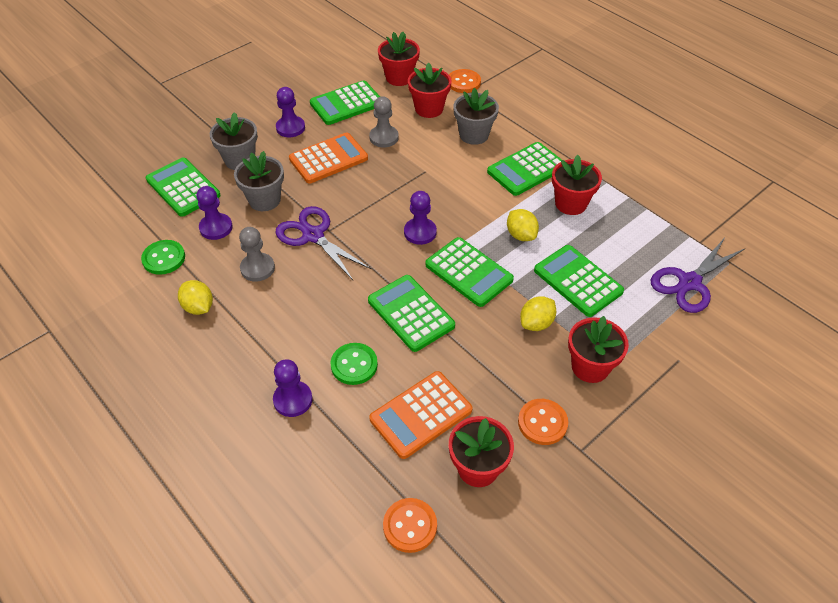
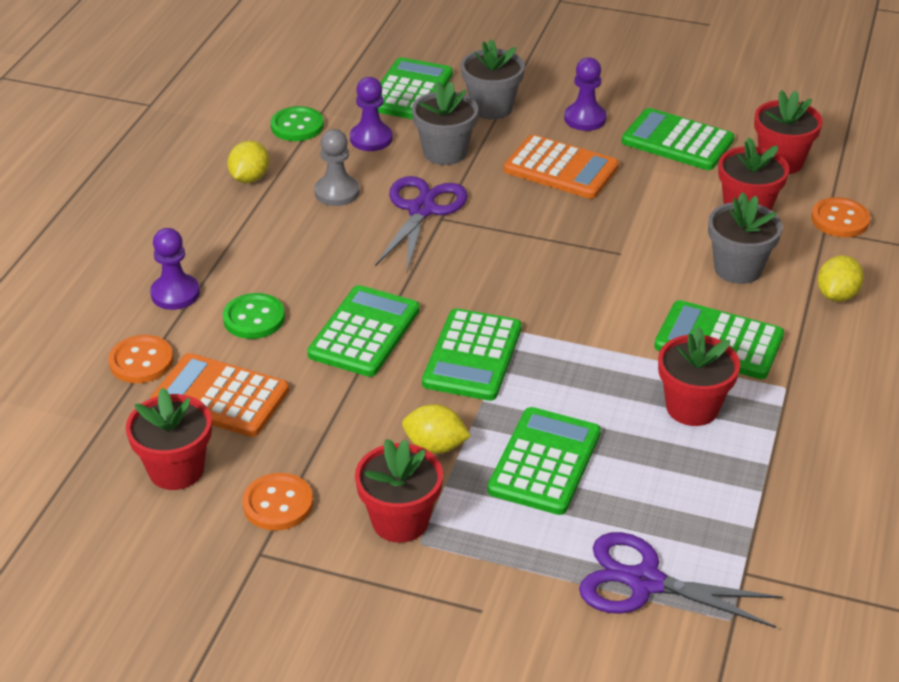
camera: 60 degrees right, 10 degrees down
grey pawn [369,96,399,147] -> none
orange button [383,498,437,553] -> orange button moved to [109,335,173,383]
purple pawn [404,191,437,245] -> none
yellow lemon [507,209,539,241] -> yellow lemon moved to [818,255,864,302]

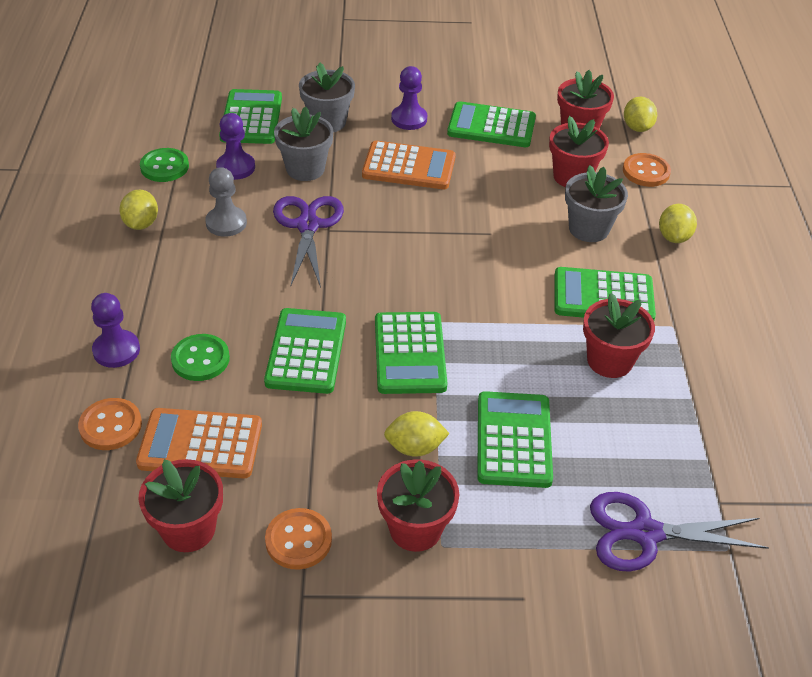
camera: 20 degrees left, 5 degrees up
none -> yellow lemon [624,97,657,132]

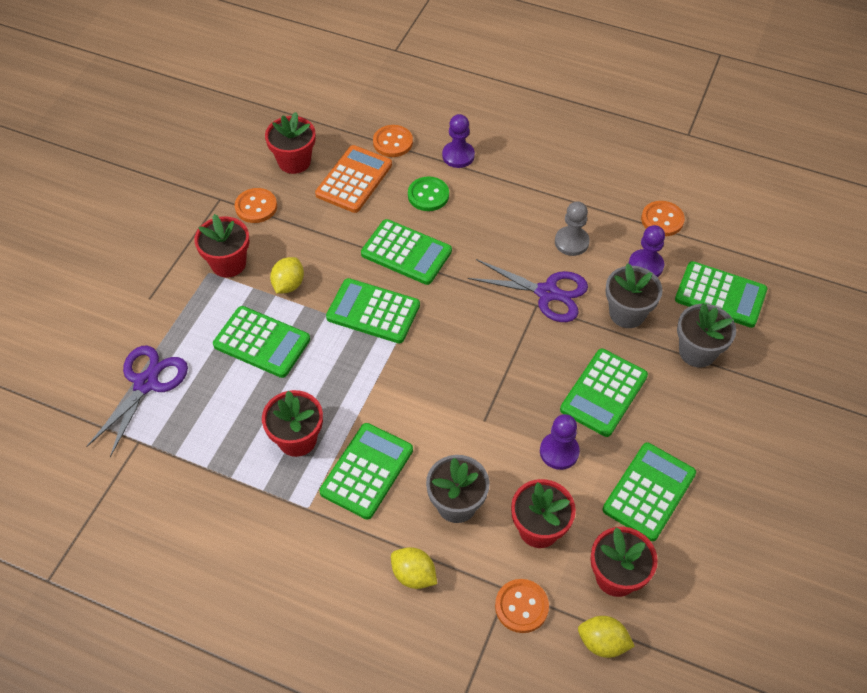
camera: 115 degrees right, 10 degrees up
yellow lemon [119,190,158,230] -> none
green button [140,148,189,182] -> orange button [641,201,685,236]
orange calculator [362,141,456,189] -> green calculator [560,349,648,437]
purple pawn [391,66,427,130] -> purple pawn moved to [540,414,580,470]

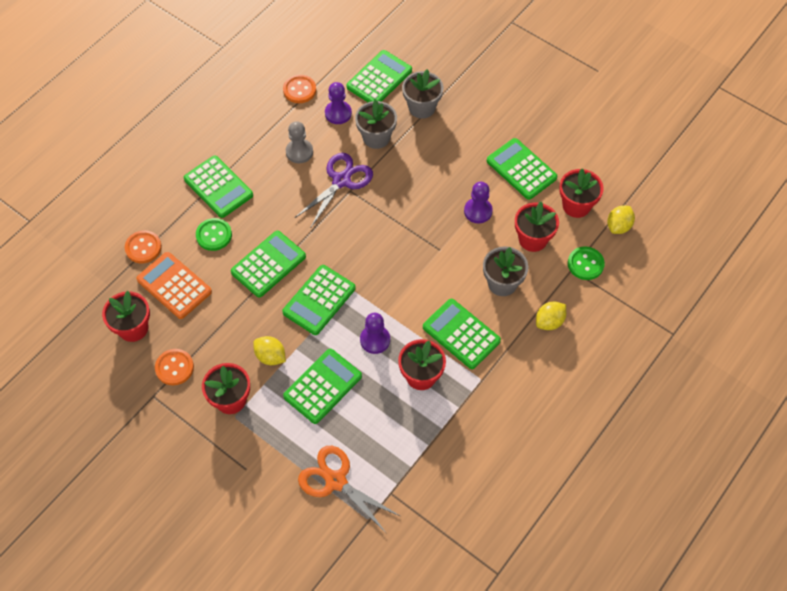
camera: 75 degrees left, 5 degrees up
purple scissors [86,346,188,457] -> orange scissors [298,446,400,533]
purple pawn [442,114,475,168] -> purple pawn moved to [360,313,390,354]
orange button [495,579,549,633] -> green button [568,246,605,280]
green calculator [560,349,648,437] -> green calculator moved to [184,156,253,218]

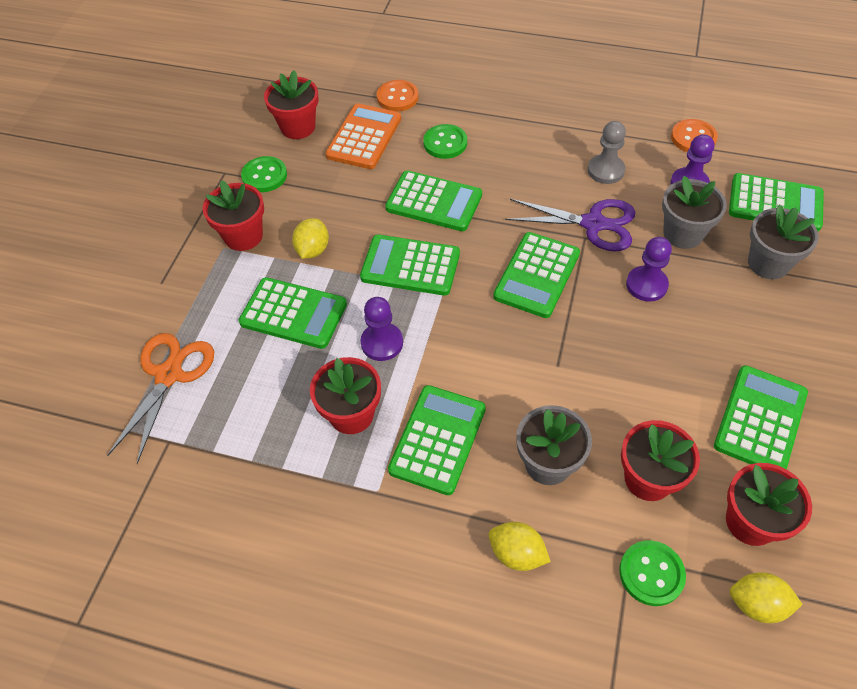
camera: 70 degrees right, 5 degrees down
orange button [155,349,194,385] -> green button [241,156,287,192]
green calculator [184,156,253,218] -> green calculator moved to [493,232,580,318]
purple pawn [464,182,493,223] -> purple pawn moved to [626,237,672,302]

